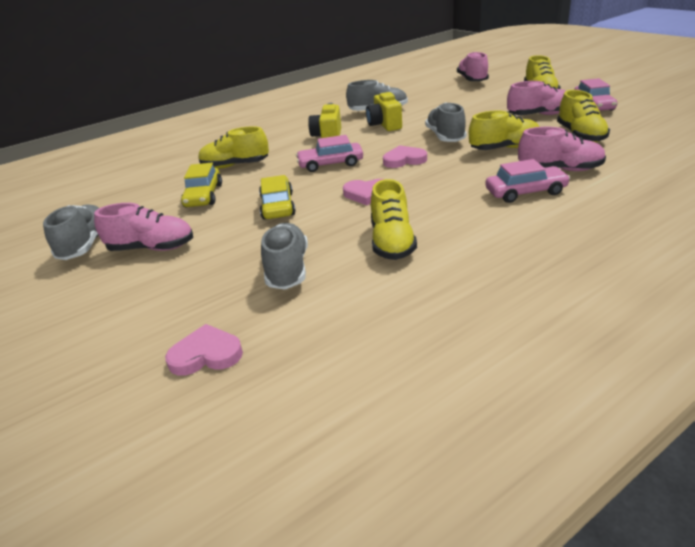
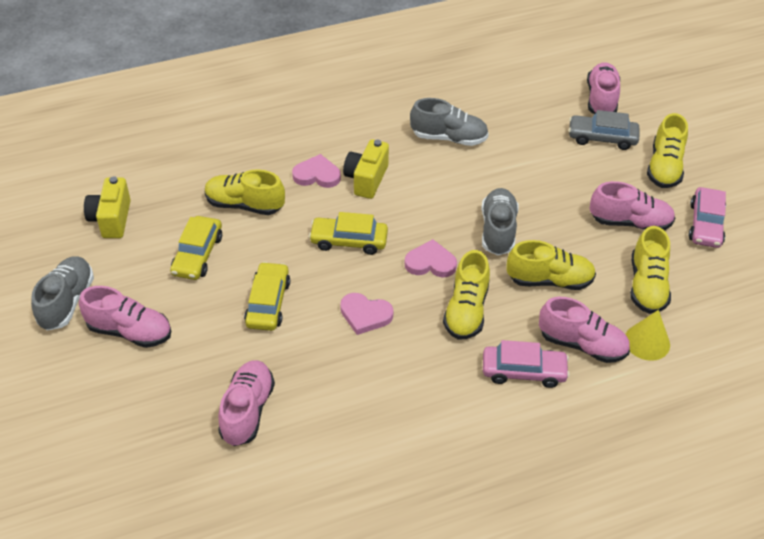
camera: 10 degrees right, 15 degrees up
pink heart [165,324,243,376] -> pink heart moved to [292,154,341,188]
grey shoe [261,223,308,289] -> pink shoe [218,360,275,446]
pink car [296,135,363,172] -> yellow car [309,212,388,255]
yellow camera [366,92,402,131] -> yellow camera moved to [84,176,131,238]
yellow shoe [371,179,417,260] -> yellow shoe moved to [443,250,490,340]
none -> grey car [568,110,639,150]
none -> yellow cone [625,310,670,361]

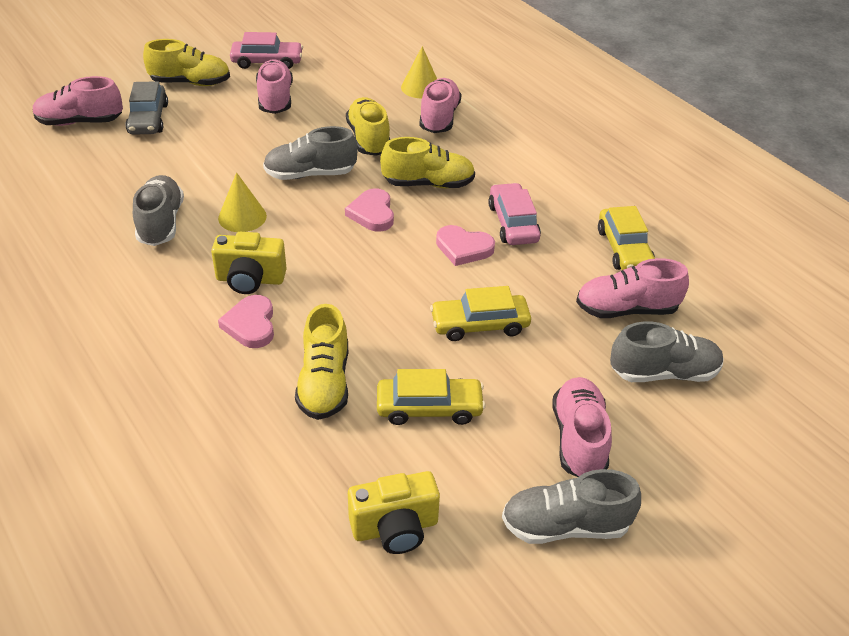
camera: 105 degrees left, 5 degrees down
yellow car [309,212,388,255] -> yellow car moved to [598,206,655,270]
pink heart [340,293,394,335] -> pink heart turned 105 degrees clockwise [436,225,495,266]
pink car [483,340,570,388] -> pink car moved to [488,183,541,245]
yellow shoe [630,226,671,314] -> none
none -> yellow cone [218,172,267,232]
none -> grey shoe [610,321,724,382]

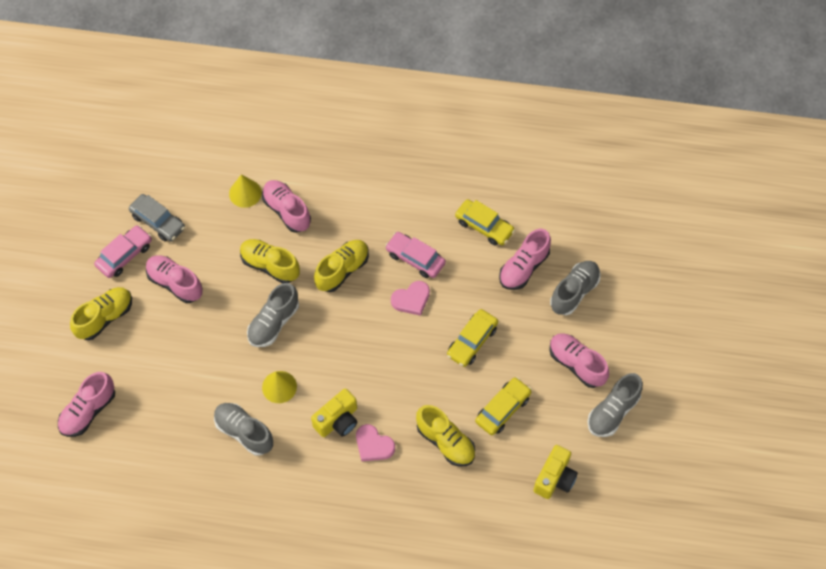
camera: 45 degrees left, 20 degrees up
grey car [125,81,168,135] -> grey car moved to [129,194,185,242]
pink heart [345,188,394,232] -> none

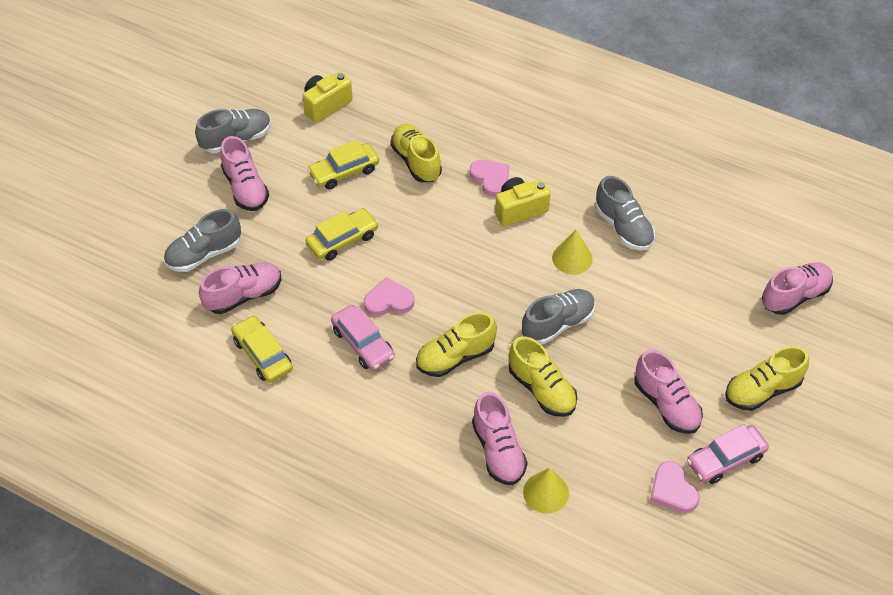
camera: 160 degrees left, 10 degrees down
grey car [129,194,185,242] -> pink heart [650,461,700,513]

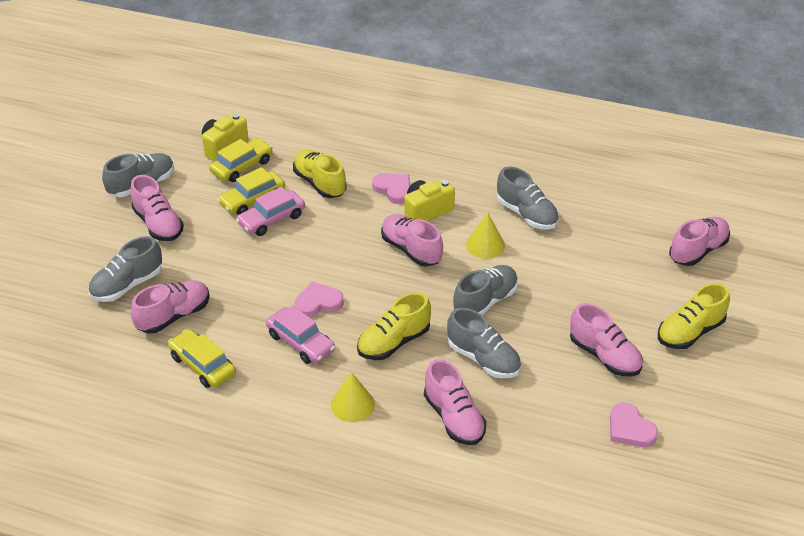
camera: 10 degrees left, 10 degrees down
yellow car [306,208,379,261] -> yellow car moved to [209,138,273,182]
yellow shoe [509,336,577,417] -> grey shoe [447,308,521,378]
yellow cone [523,468,569,514] -> yellow cone moved to [331,372,375,422]
pink car [687,424,769,484] -> pink car moved to [236,187,305,236]
none -> pink shoe [381,214,443,266]

